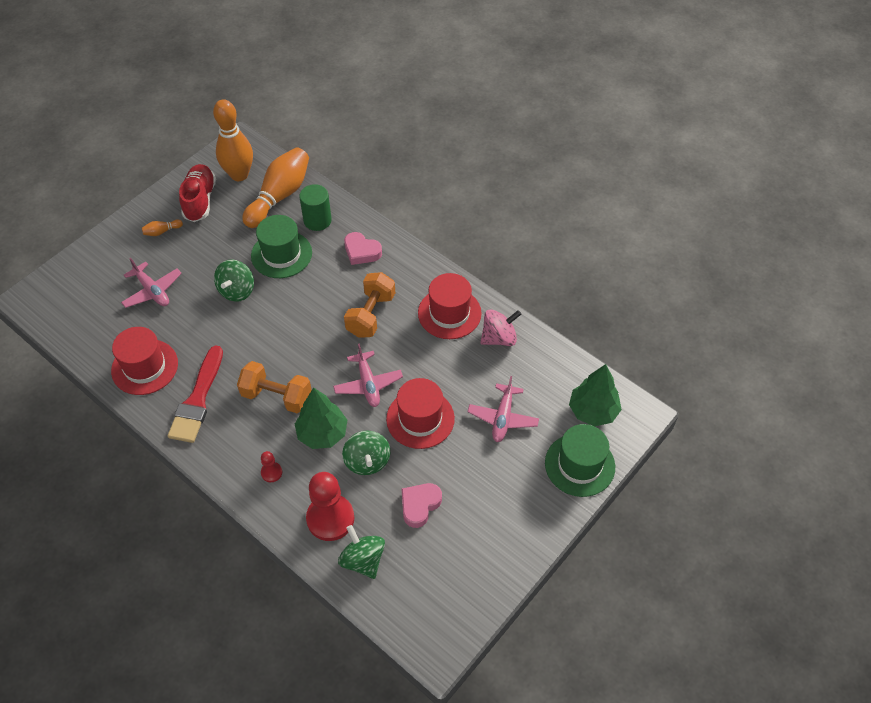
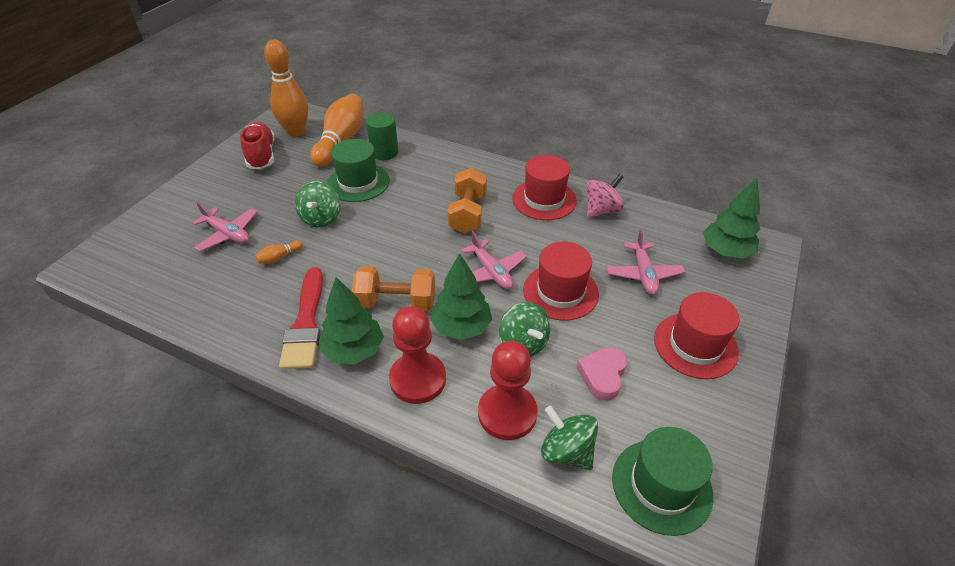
camera: 15 degrees left, 10 degrees down
red hat [111,327,178,395] -> red hat moved to [654,292,740,379]
orange bowling pin [142,219,183,236] -> orange bowling pin moved to [255,241,303,264]
red pawn [261,451,282,482] -> red pawn [389,306,446,404], size x2.18
pink heart [344,232,382,265] -> none
green hat [545,424,615,497] -> green hat moved to [612,427,713,536]
none -> green tree [319,277,384,364]

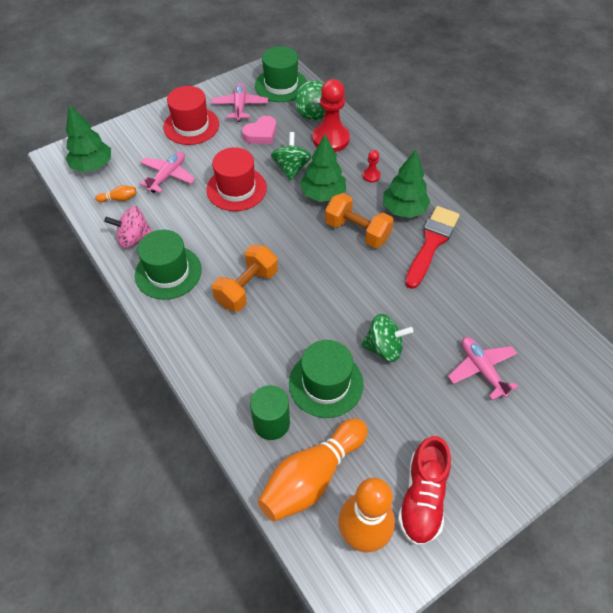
camera: 150 degrees left, 10 degrees up
orange bowling pin [255,241,303,264] -> orange bowling pin moved to [95,185,137,202]
green spinning top [295,181,340,227] -> green spinning top turned 60 degrees clockwise [362,314,413,362]
red pawn [389,306,446,404] -> red pawn [362,150,381,182], size x0.46
pink plane [461,231,527,289] -> pink plane moved to [211,83,268,122]
red hat [512,155,577,220] -> green hat [135,230,202,300]

